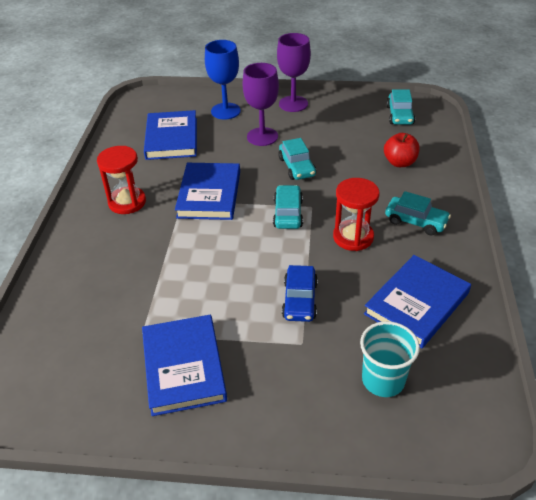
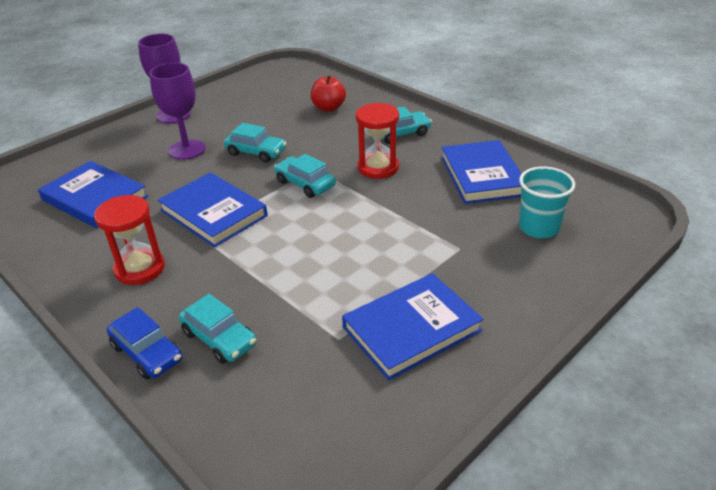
camera: 50 degrees left, 5 degrees down
blue book [142,315,227,416] -> blue book turned 60 degrees counterclockwise [342,273,484,380]
blue goblet [205,40,241,120] -> none
blue car [282,265,318,322] -> blue car moved to [107,307,182,380]
turquoise car [387,89,415,125] -> turquoise car moved to [179,294,257,364]

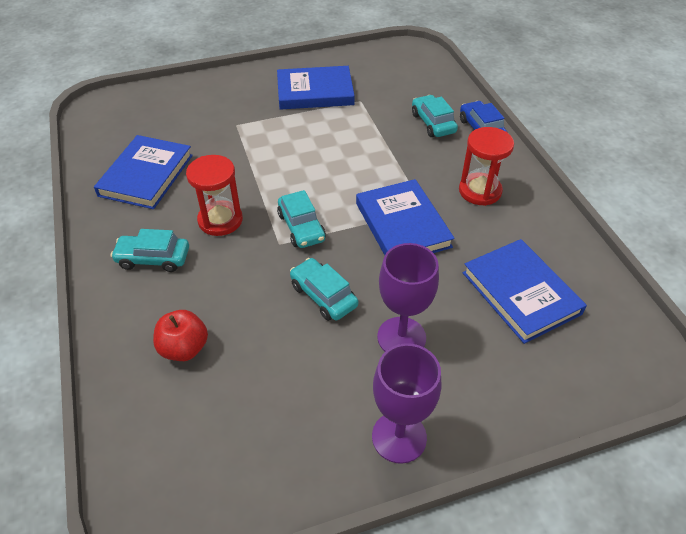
camera: 155 degrees left, 10 degrees up
turquoise cup [519,166,575,238] -> none

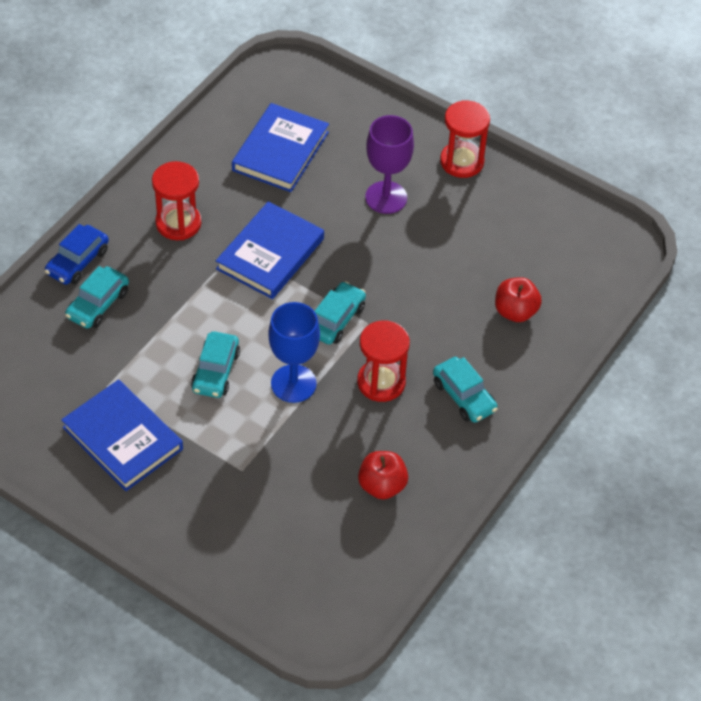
camera: 130 degrees left, 5 degrees up
blue book [94,135,193,209] -> red apple [358,451,408,499]
turquoise car [290,258,358,321] -> turquoise car moved to [191,331,240,398]
purple goblet [372,343,441,464] -> red hourglass [440,100,490,178]
none -> blue goblet [268,302,320,403]

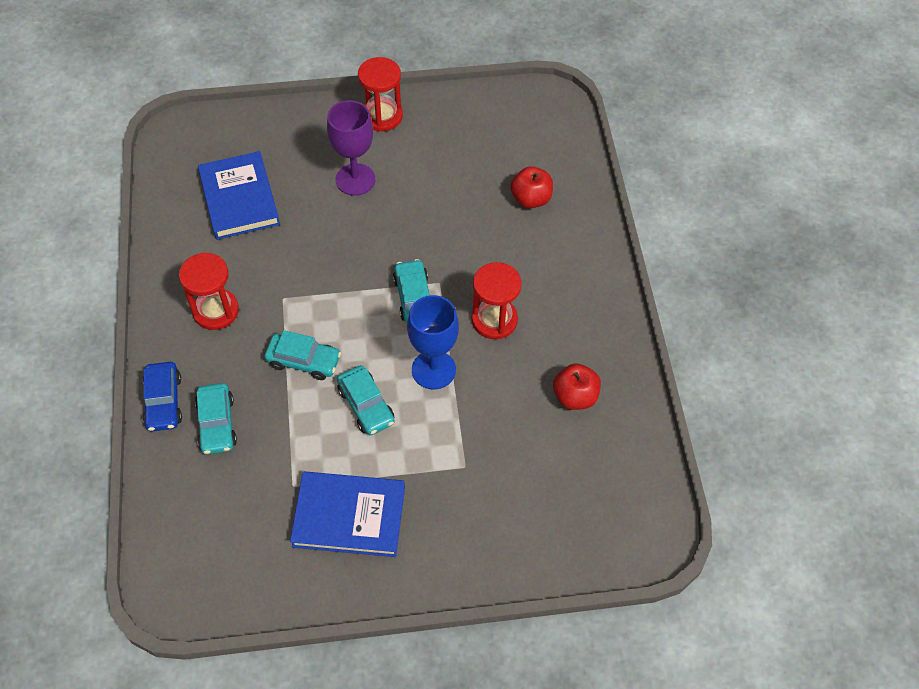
camera: 40 degrees left, 5 degrees up
blue book [216,201,324,299] -> none
turquoise car [433,357,498,423] -> turquoise car moved to [265,330,341,380]

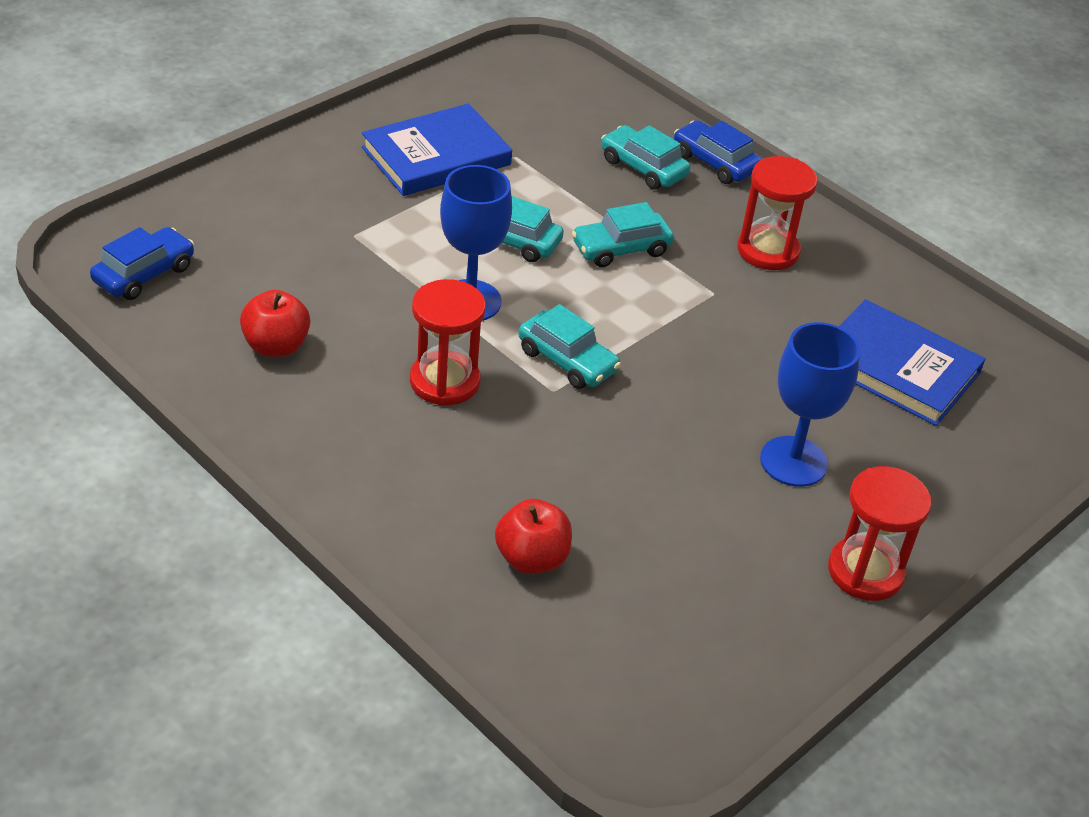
camera: 140 degrees right, 15 degrees down
purple goblet [327,100,375,196] -> blue goblet [760,322,860,487]
none -> blue car [90,227,194,300]

